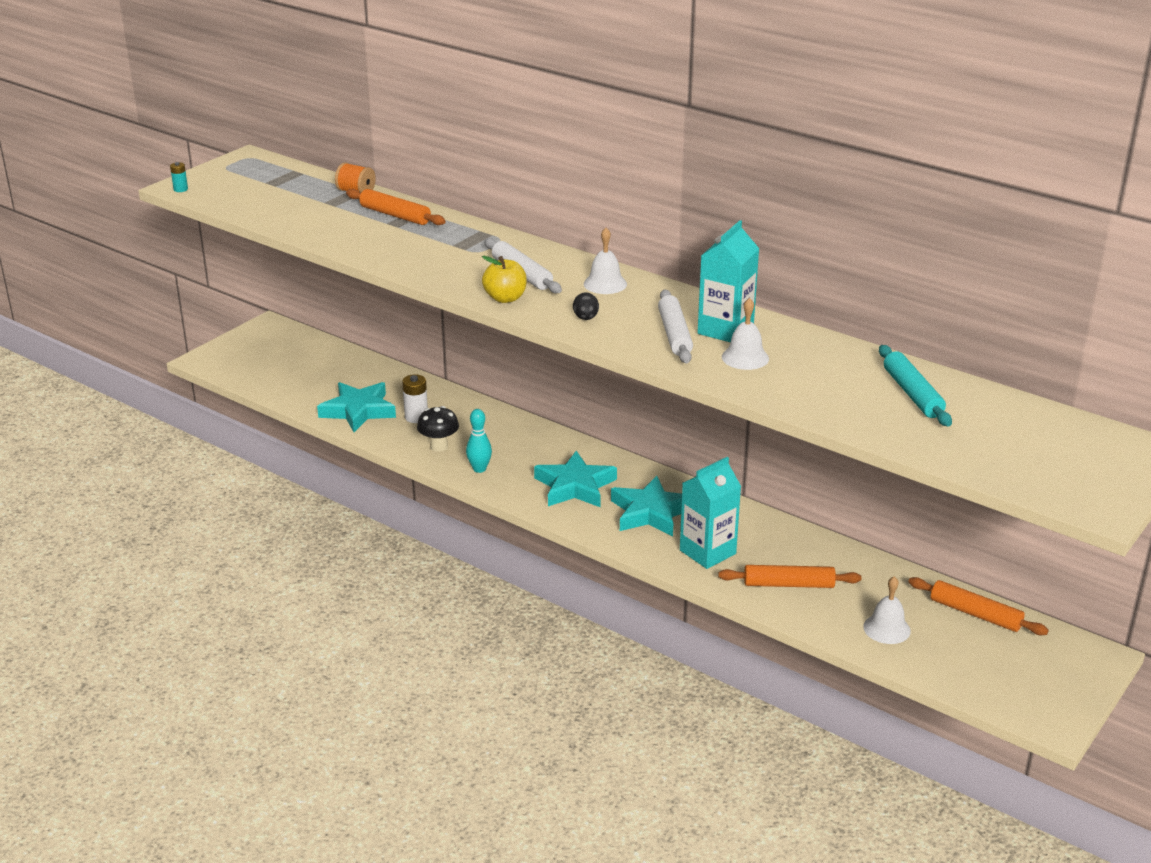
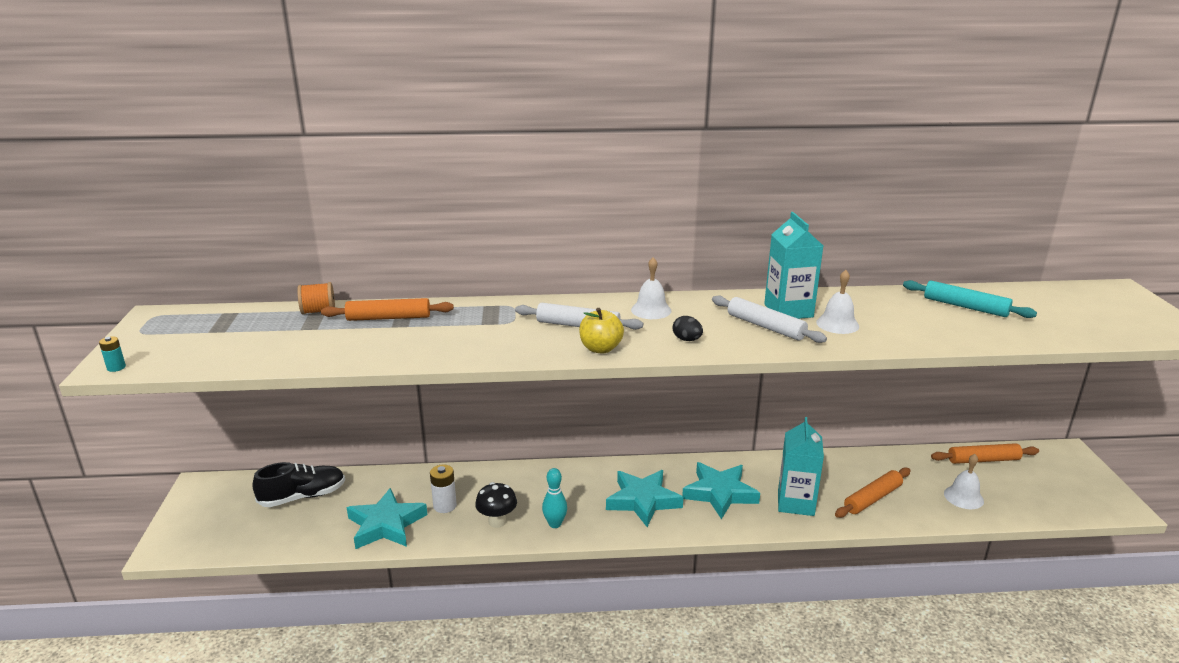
camera: 40 degrees left, 5 degrees down
none -> black shoe [253,462,345,507]

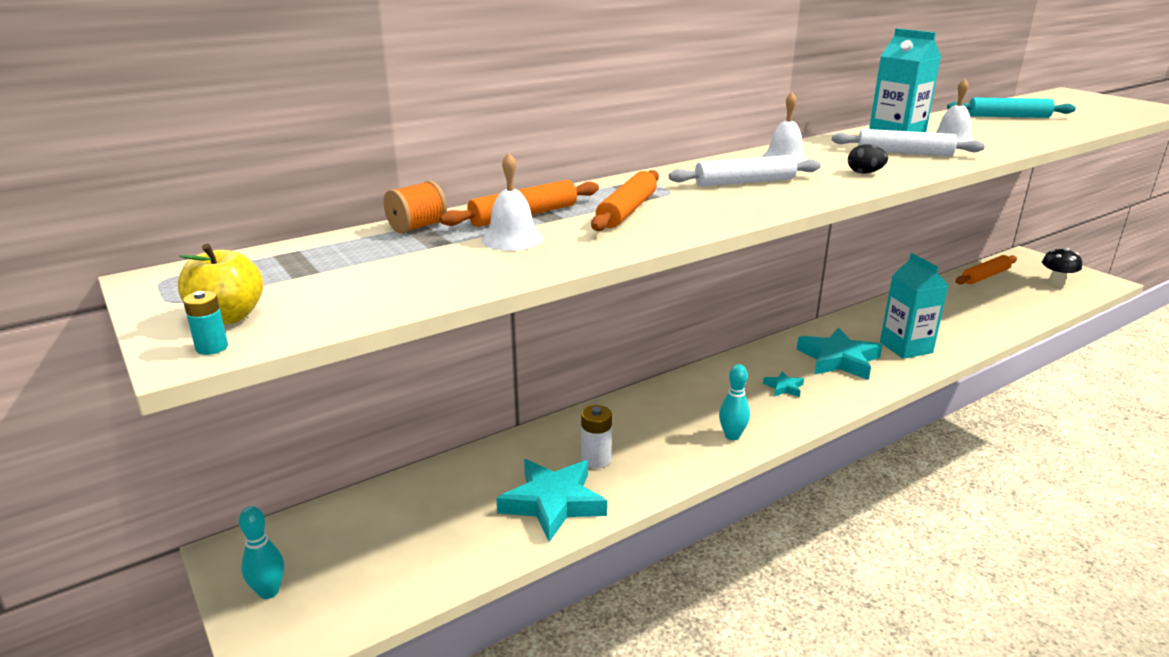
camera: 30 degrees left, 0 degrees up
black shoe [253,462,345,507] -> none
black mushroom [475,482,517,528] -> black mushroom moved to [1042,247,1082,287]
yellow apple [579,308,624,353] -> yellow apple moved to [178,244,263,325]
turquoise star [606,470,683,527] -> turquoise star [763,371,804,397], size x0.46
orange rolling pin [835,467,911,518] -> orange rolling pin moved to [591,170,659,231]
white bell [944,454,984,509] -> white bell moved to [482,153,543,251]
none -> turquoise bowling pin [239,506,284,599]

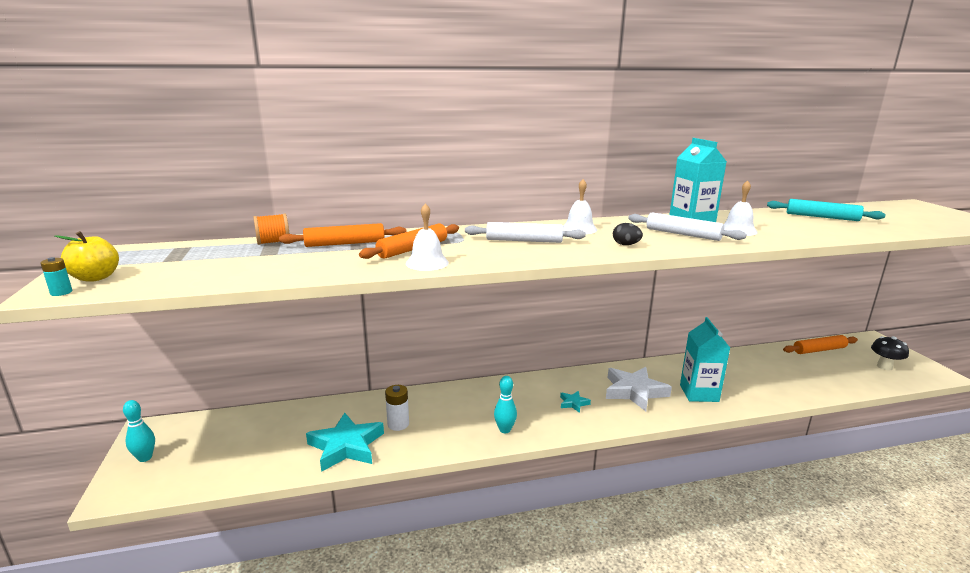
camera: 20 degrees right, 5 degrees down
white bell [482,153,543,251] -> white bell moved to [406,203,449,271]
turquoise star [797,327,882,380] -> white star [606,367,672,411]

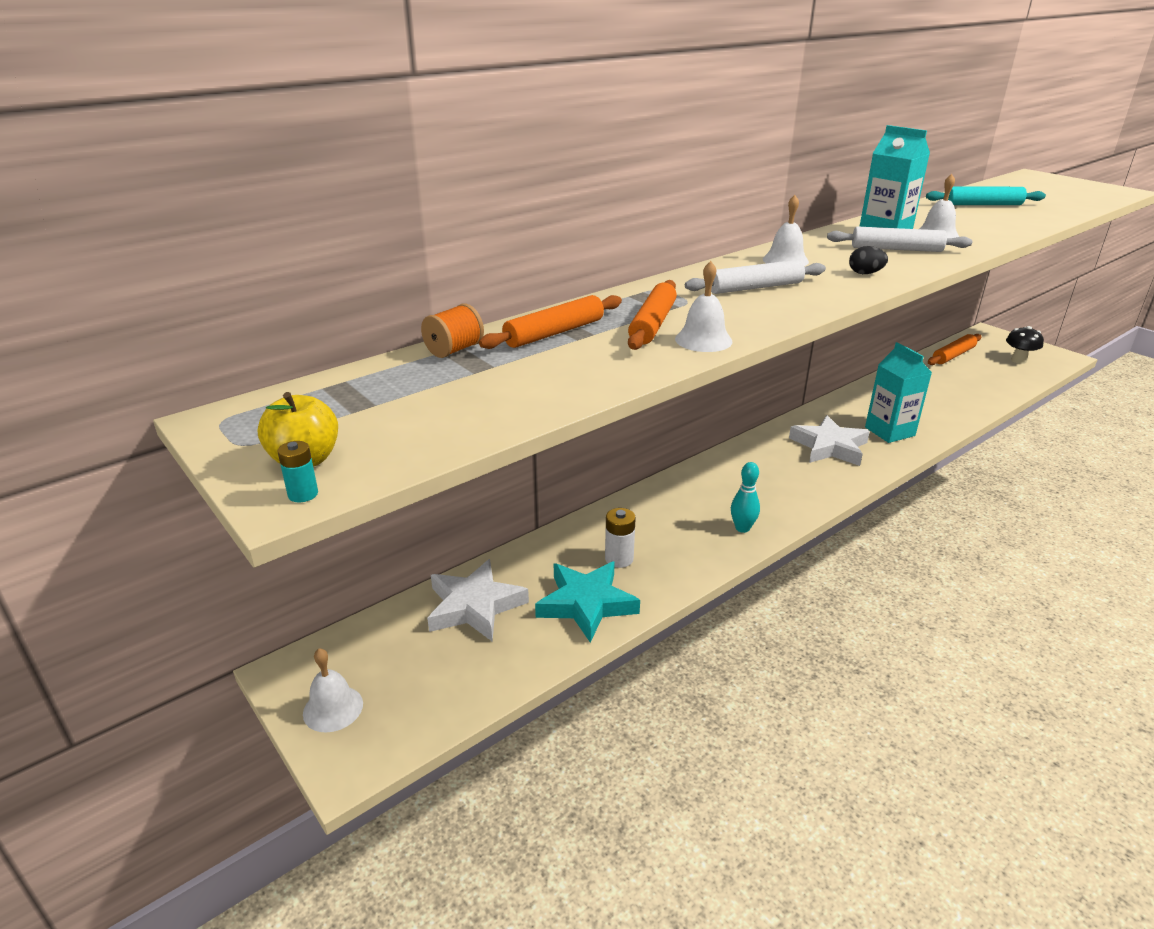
camera: 25 degrees left, 10 degrees up
turquoise bowling pin [123,400,155,462] -> white bell [303,648,363,732]
turquoise star [560,391,591,413] -> none
none -> white star [427,559,529,641]

